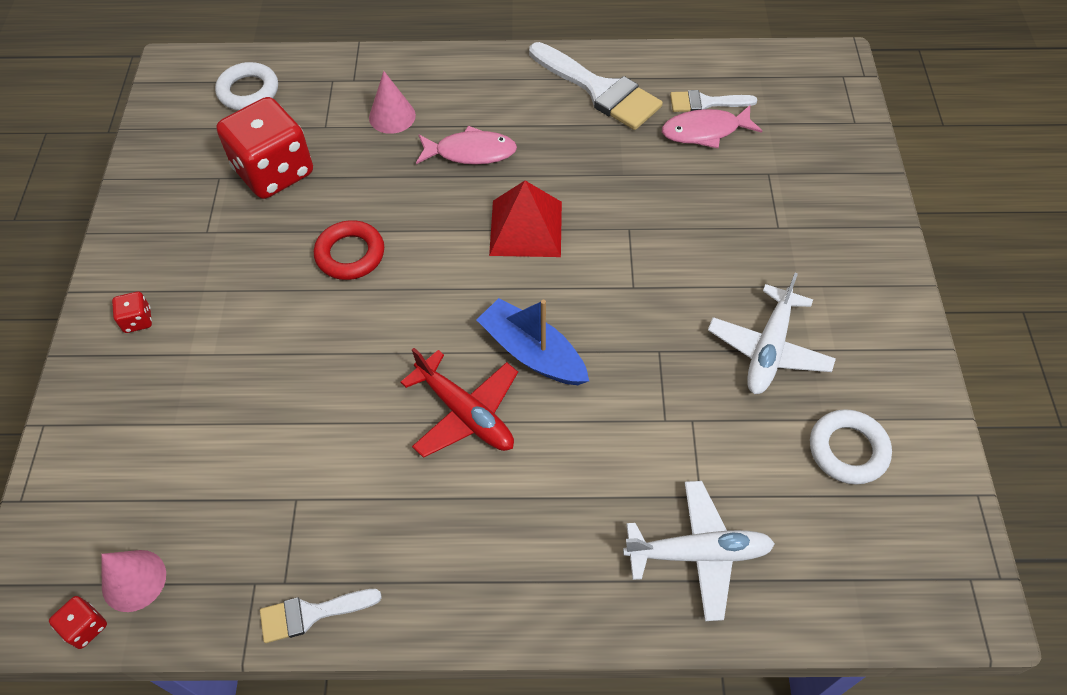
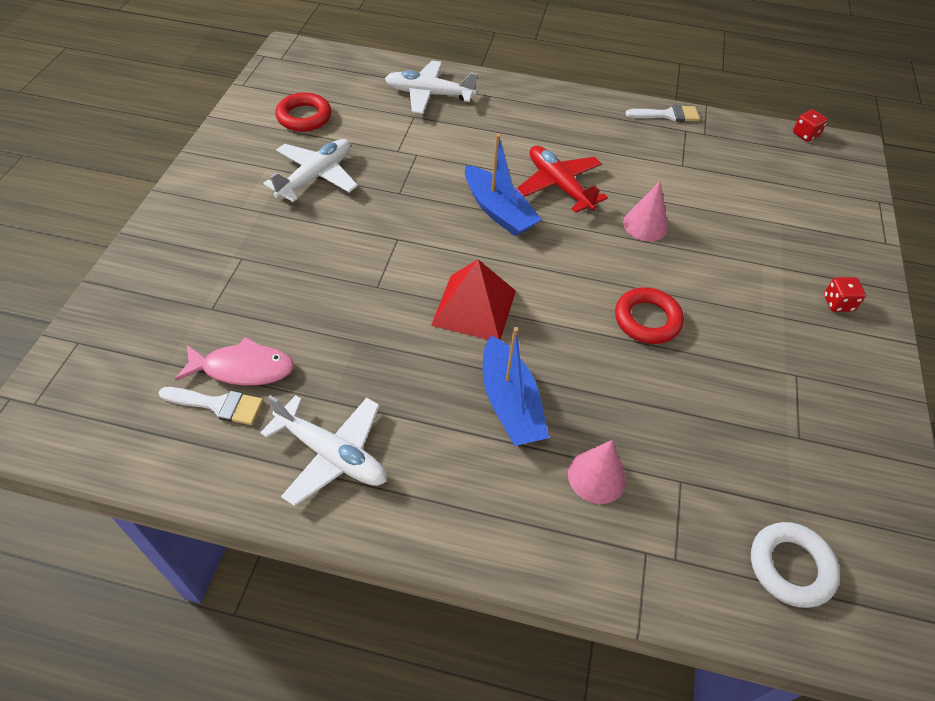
camera: 170 degrees left, 5 degrees down
pink cone [101,550,166,612] -> pink cone moved to [623,181,668,241]
red dice [216,97,313,199] -> none
pink fish [416,126,517,165] -> blue boat [483,327,549,446]
white brush [529,42,663,130] -> white plane [260,395,387,506]
white ring [810,409,892,485] -> red ring [275,92,331,132]

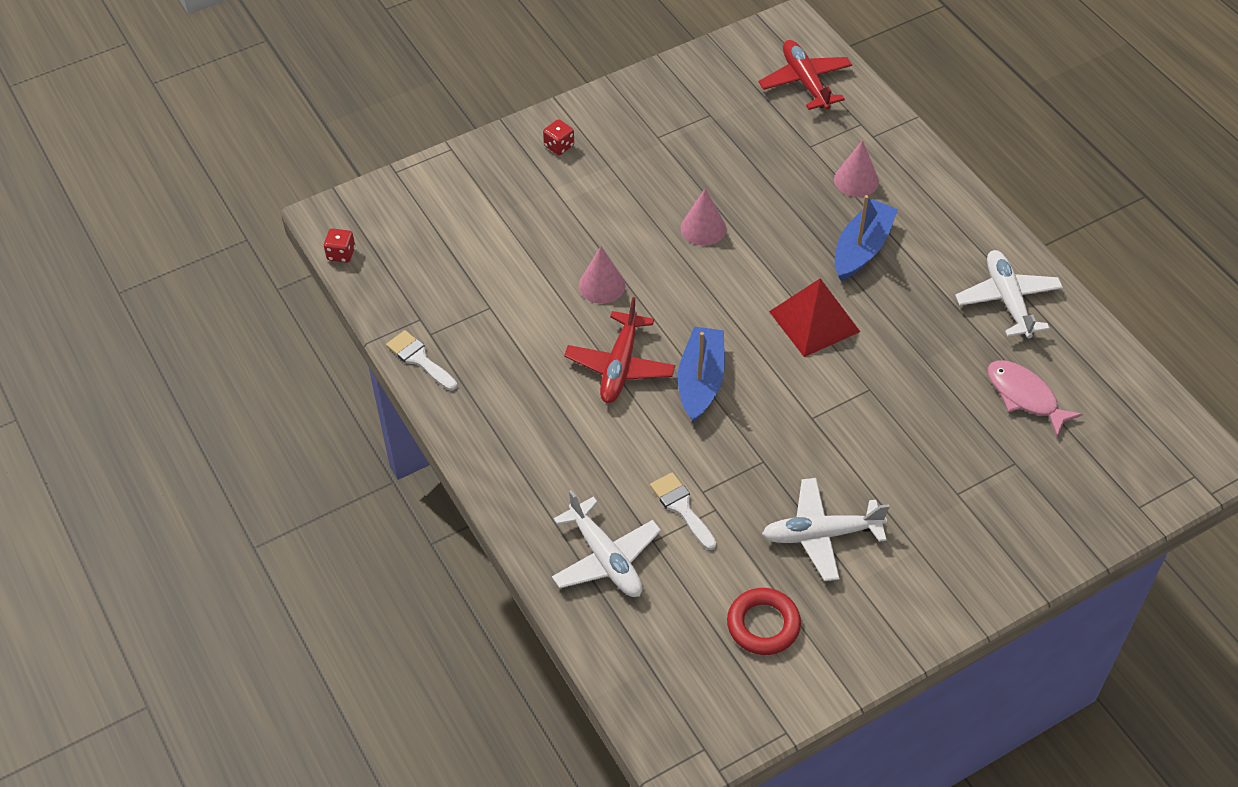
camera: 130 degrees left, 0 degrees up
white brush [159,387,263,425] -> white brush moved to [650,472,716,550]
red ring [615,287,684,344] -> pink cone [681,188,726,246]
white ring [751,522,840,608] -> red plane [759,40,852,110]

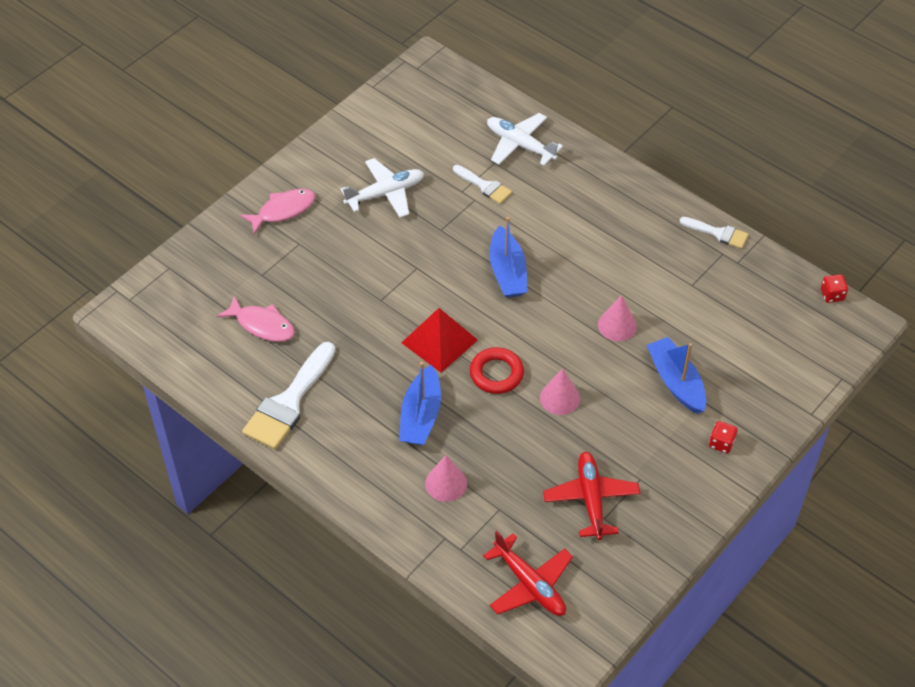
camera: 160 degrees right, 0 degrees up
red plane [564,297,675,403] -> red plane moved to [543,452,640,540]
red ring [727,588,801,655] -> red ring moved to [470,347,524,394]
white plane [955,250,1063,338] -> white brush [242,342,336,449]
none -> pink fish [240,188,316,234]
none -> blue boat [647,337,706,414]

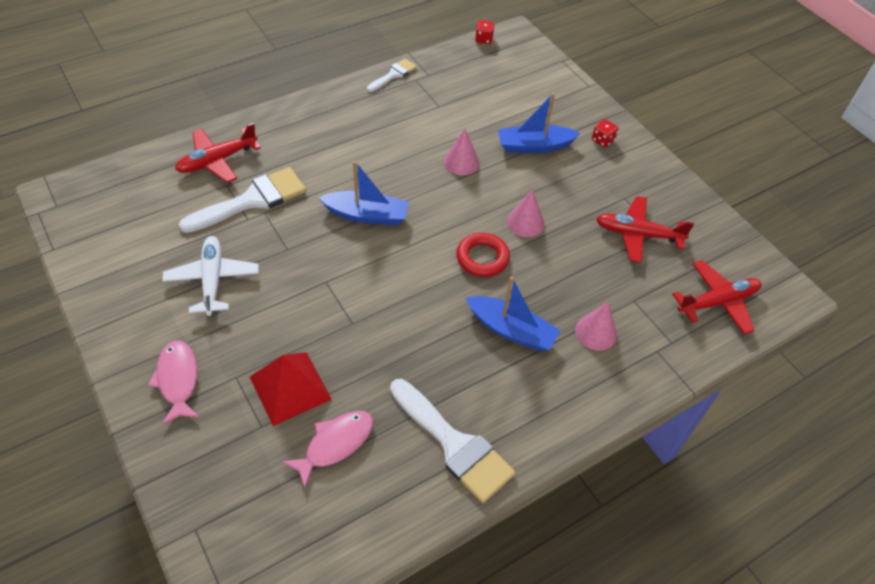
camera: 75 degrees left, 0 degrees up
red pyramid [402,308,478,373] -> red pyramid moved to [250,352,332,426]
white brush [453,165,512,204] -> white brush [179,167,306,233], size x1.81
white plane [487,113,563,166] -> red plane [175,123,261,183]

